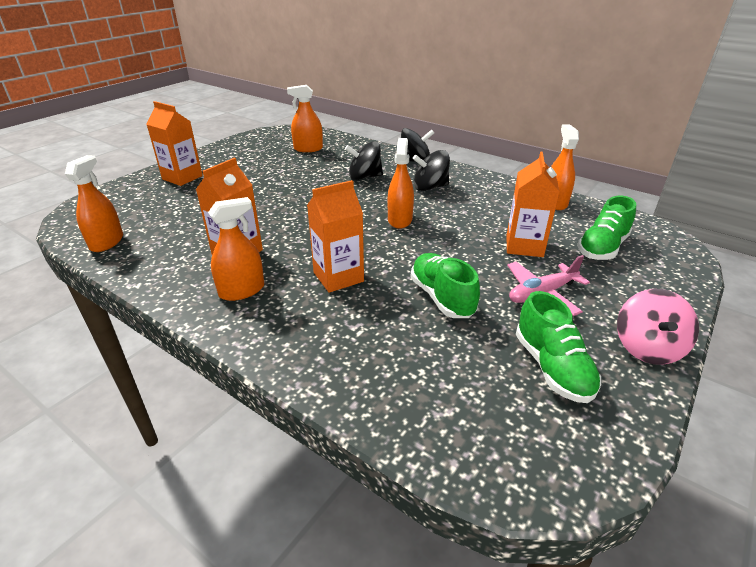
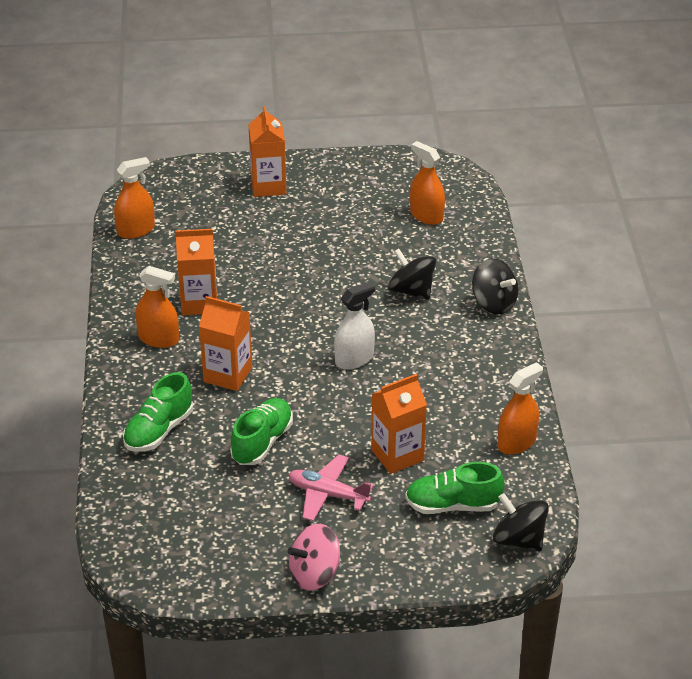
camera: 50 degrees right, 5 degrees up
orange spray bottle [388,138,414,229] -> white spray bottle [334,282,375,370]
black spinning top [413,150,450,191] -> black spinning top moved to [493,493,549,551]
green shoe [516,291,601,403] -> green shoe moved to [123,372,193,452]

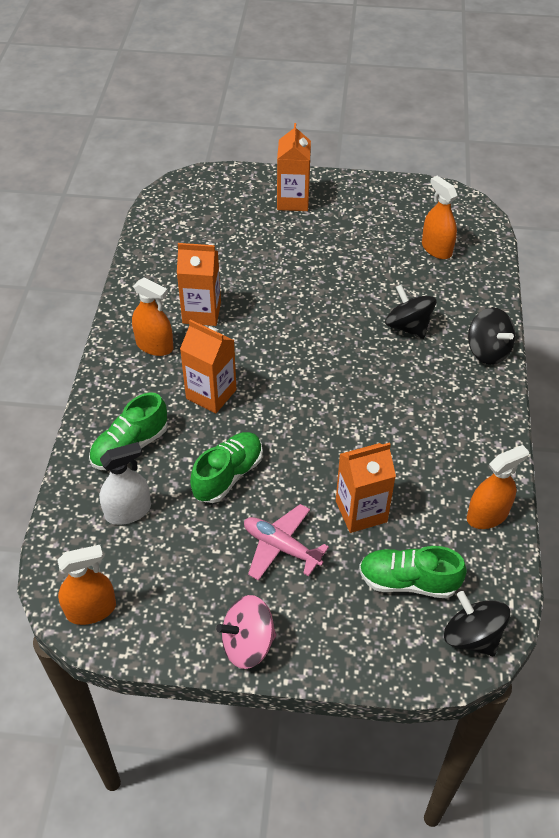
camera: 10 degrees right, 10 degrees up
orange spray bottle [114,157,155,239] -> orange spray bottle moved to [57,545,116,625]
white spray bottle [334,282,375,370] -> white spray bottle moved to [99,442,151,525]

